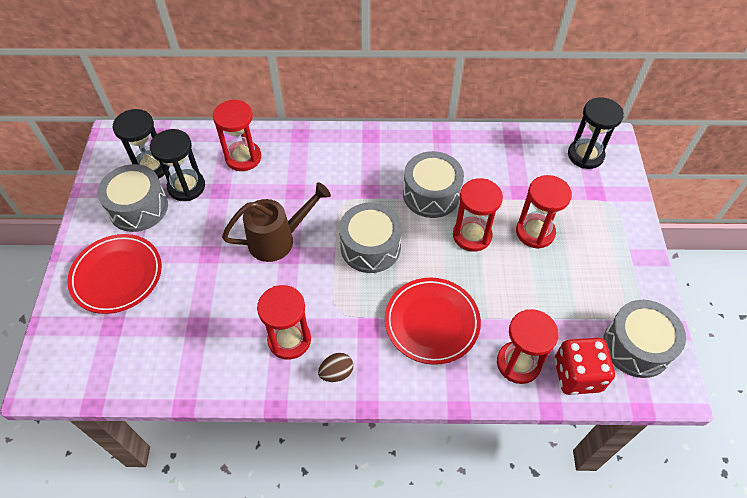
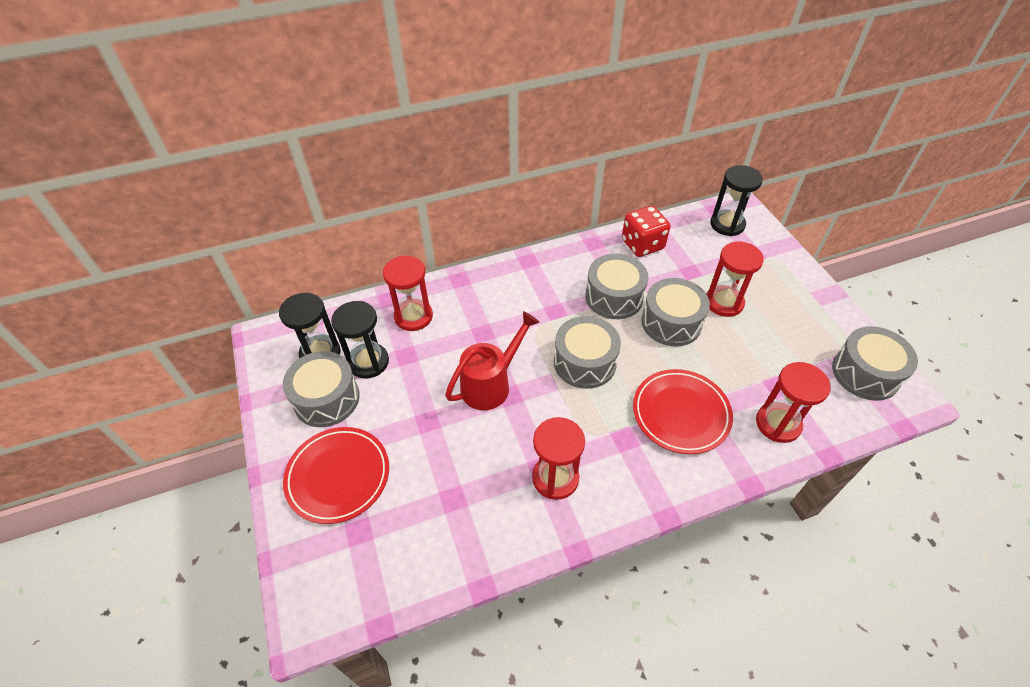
camera: 20 degrees left, 5 degrees down
brown watering can [222,182,331,262] -> red watering can [445,311,540,410]
brown egg [318,353,353,382] -> none
red hourglass [453,178,503,252] -> grey drum [642,278,710,346]
red dice [554,338,615,395] -> red dice moved to [622,206,670,257]

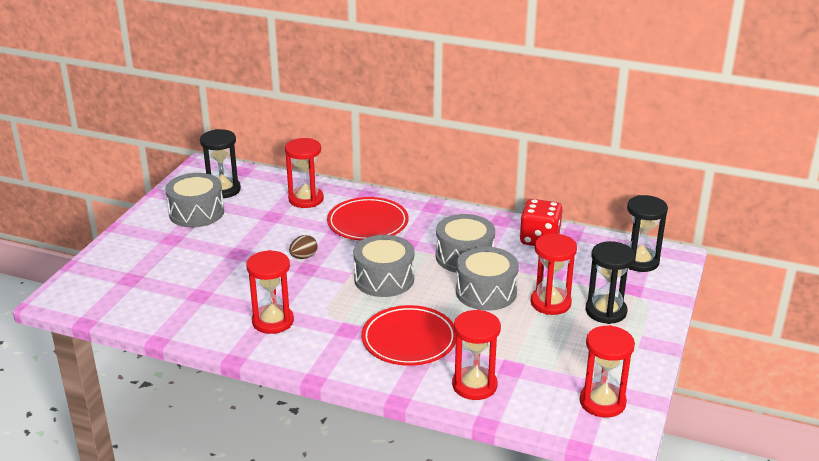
camera: 40 degrees right, 20 degrees down
red plate [283,427,389,524] -> red plate moved to [327,197,409,241]
black hourglass [331,301,389,379] -> black hourglass moved to [586,241,635,324]
red watering can [445,311,540,410] -> brown egg [289,235,317,259]
grey drum [832,326,918,401] -> red hourglass [580,325,635,418]

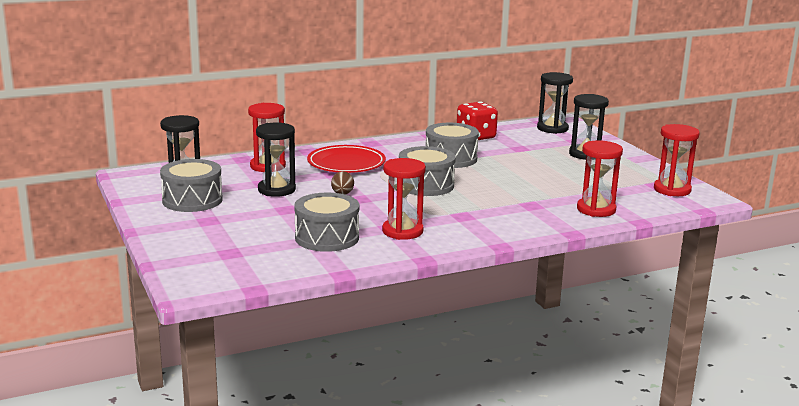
camera: 45 degrees left, 10 degrees down
red plate [362,305,456,366] -> none
grey drum [456,247,519,311] -> grey drum moved to [294,193,359,252]
red hourglass [531,234,577,315] -> none
none -> black hourglass [256,122,296,197]

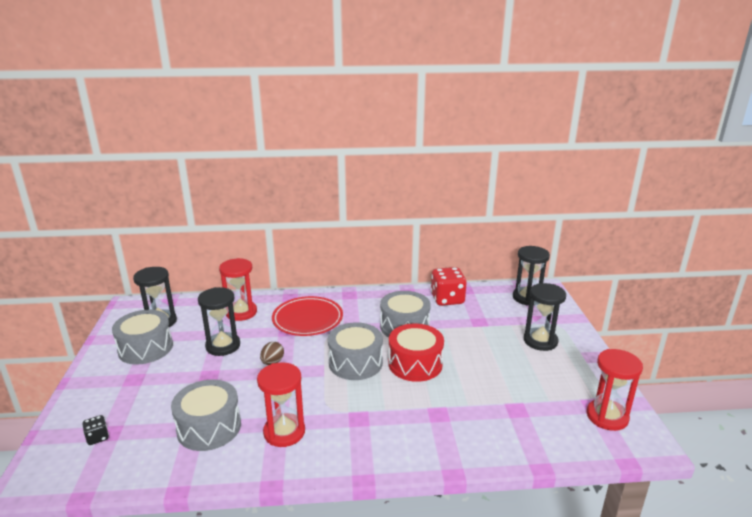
camera: 20 degrees right, 5 degrees up
red hourglass [577,140,623,217] -> none
none -> black dice [83,415,109,445]
none -> red drum [388,324,444,382]

